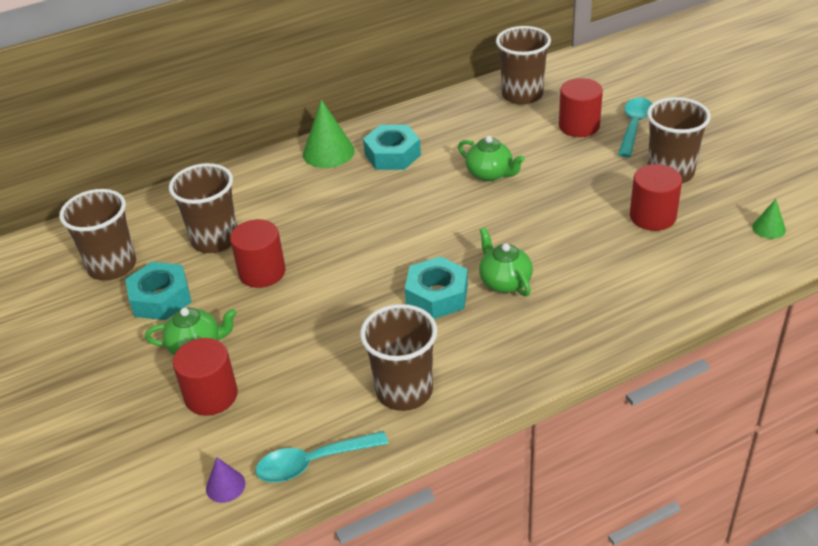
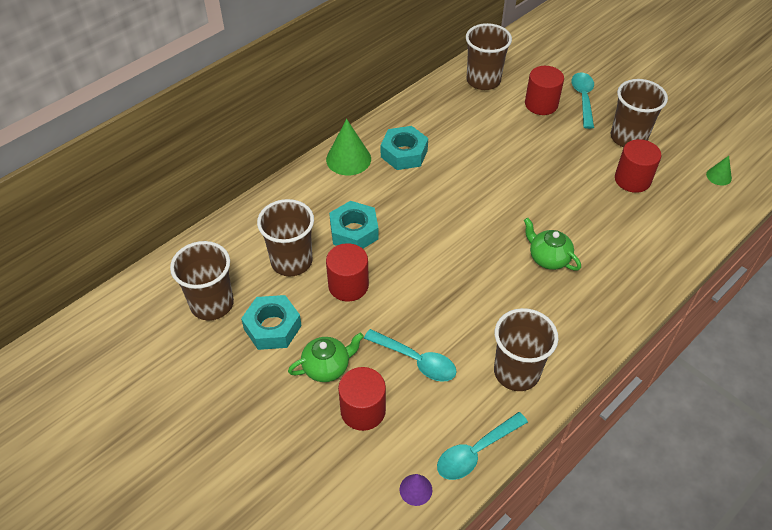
camera: 20 degrees left, 10 degrees up
turquoise nut [405,256,468,319] -> turquoise nut moved to [329,201,379,249]
green teapot [458,136,525,181] -> none
none -> turquoise spoon [364,329,456,382]

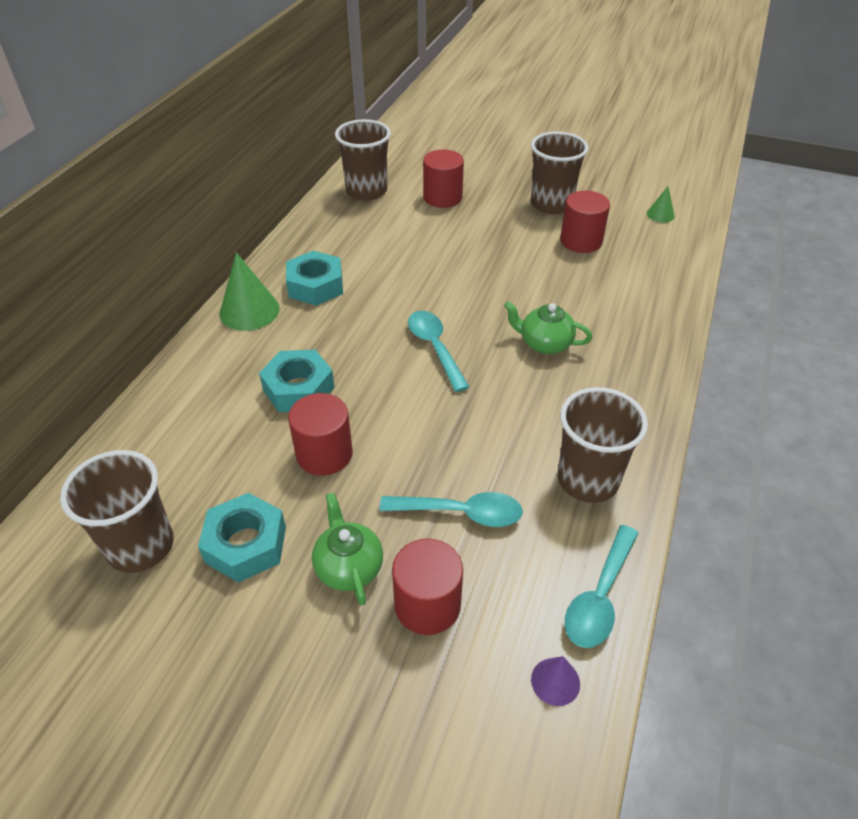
camera: 25 degrees left, 5 degrees down
brown cup [257,199,314,276] -> none
green teapot [288,333,364,382] -> green teapot turned 60 degrees counterclockwise [312,493,383,605]
turquoise spoon [571,72,594,129] -> turquoise spoon moved to [408,311,469,392]

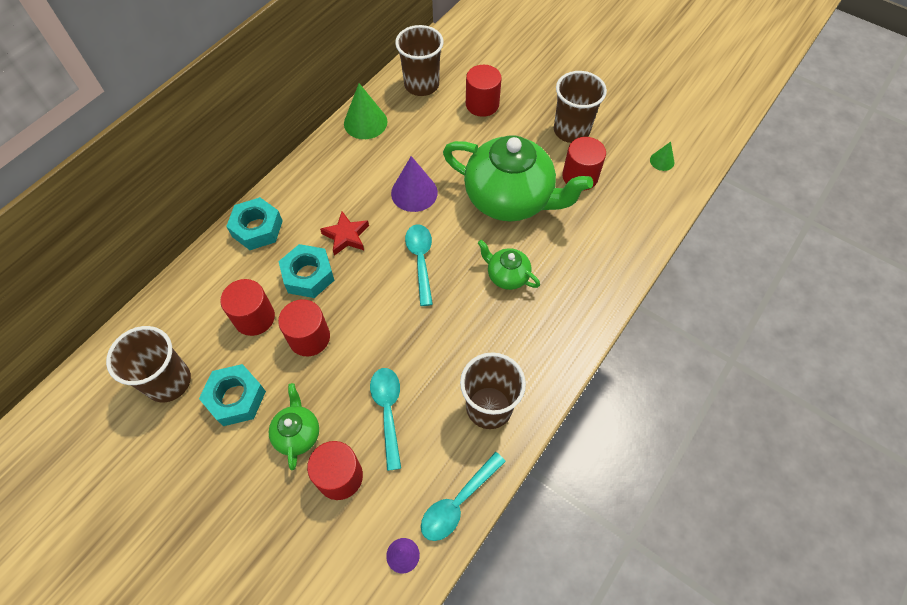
camera: 15 degrees right, 15 degrees up
green cone [219,252,280,331] -> green cone moved to [344,83,388,139]
turquoise nut [286,251,343,306] -> turquoise nut moved to [226,197,283,250]
turquoise spoon [380,492,523,527] -> turquoise spoon turned 120 degrees counterclockwise [370,368,401,471]
none -> red cylinder [220,279,275,336]
none -> red star [320,211,369,256]
none -> purple cone [391,156,438,212]
none -> green teapot [443,135,593,222]

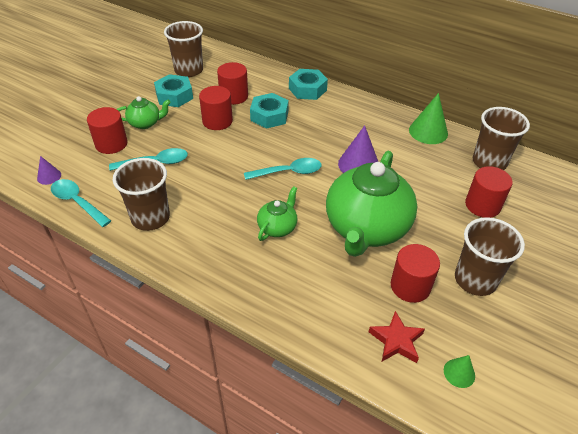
camera: 85 degrees right, 15 degrees down
red star [320,211,369,256] -> red star moved to [369,311,425,363]

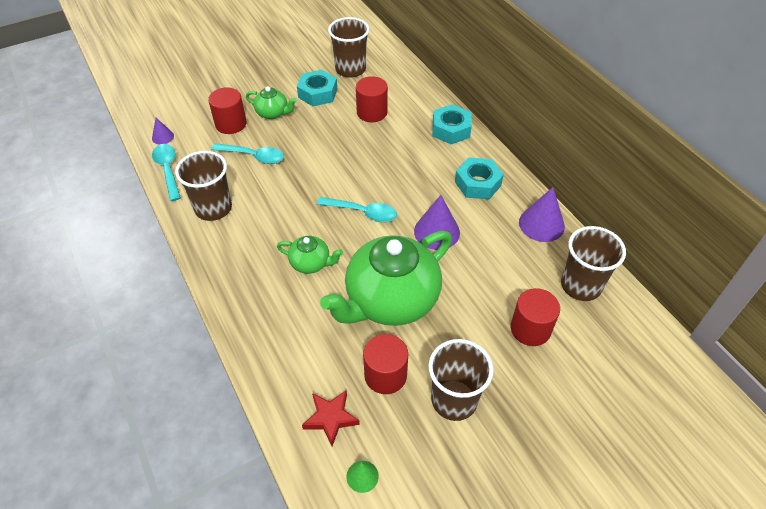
camera: 30 degrees right, 5 degrees up
red cylinder [199,86,233,130] -> none
turquoise nut [250,93,289,129] -> turquoise nut moved to [455,157,504,199]
green teapot [257,186,297,241] -> green teapot turned 45 degrees clockwise [277,236,343,274]
green cone [409,93,448,144] -> purple cone [519,187,565,242]

